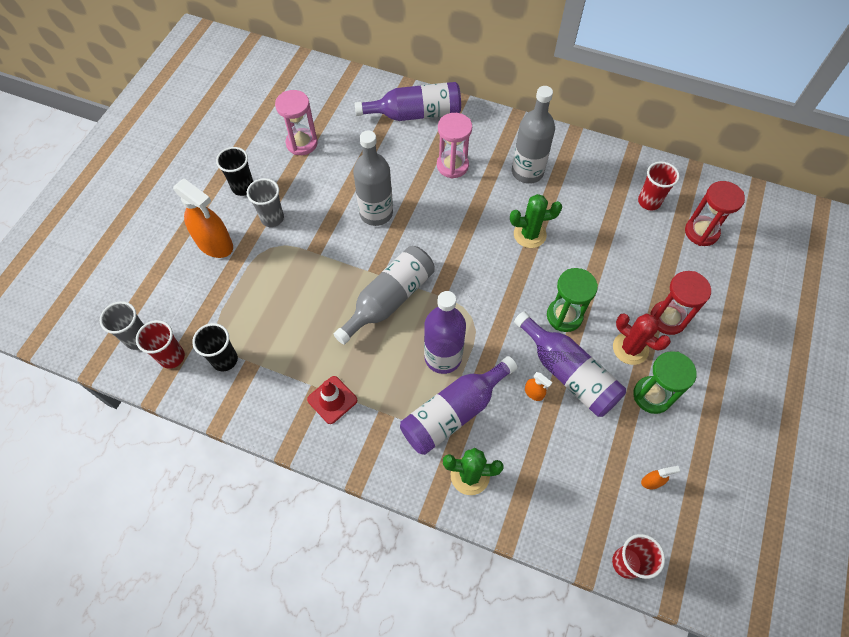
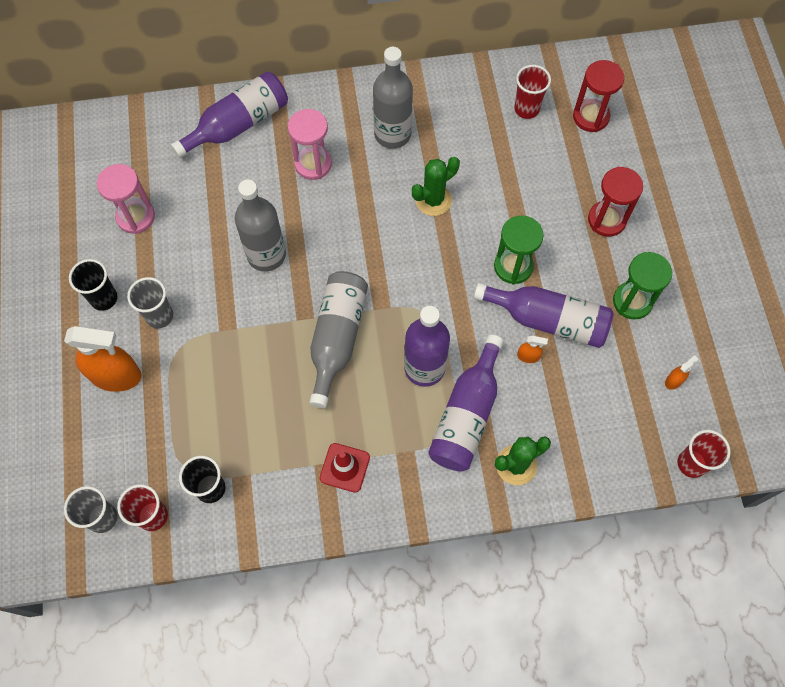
camera: 30 degrees left, 5 degrees up
red cactus [613,313,671,365] -> none

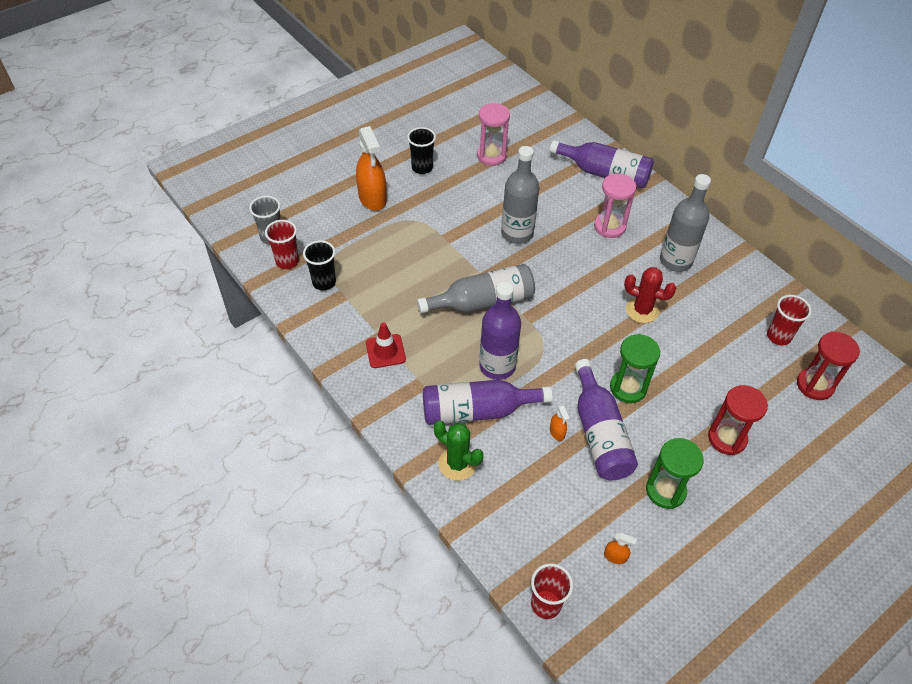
camera: 60 degrees right, 15 degrees down
grey cup [127,277,173,328] -> none
green cactus [412,157,460,216] -> red cactus [624,267,676,323]

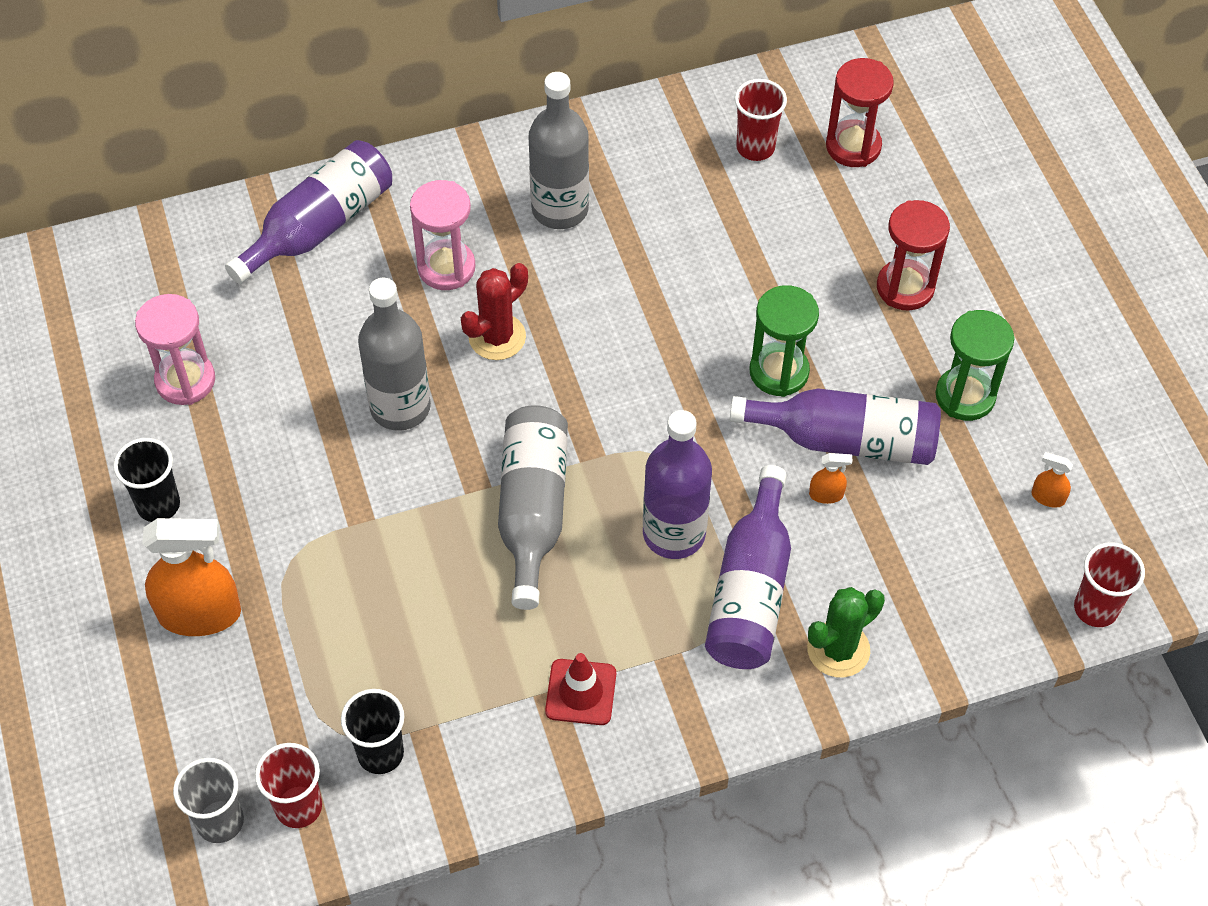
camera: 70 degrees left, 5 degrees up
orange spray bottle [604,533,637,564] -> orange spray bottle turned 105 degrees counterclockwise [1031,452,1073,508]
red cactus [624,267,676,323] -> red cactus moved to [461,263,528,360]

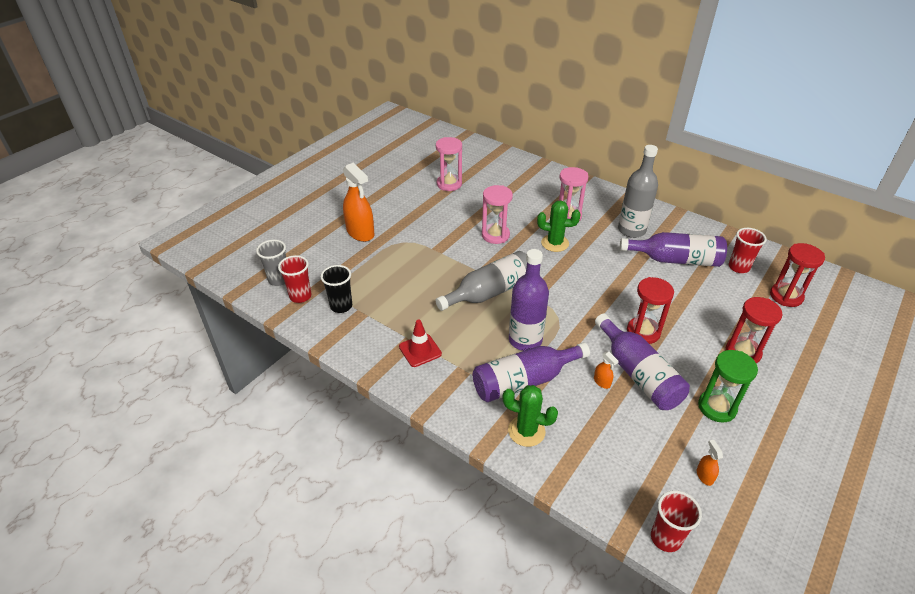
camera: 55 degrees right, 15 degrees down
black cup [113,438,180,522] -> none
purple bottle [225,140,392,284] -> purple bottle moved to [620,232,727,267]
grey bottle [358,278,431,431] -> pink hourglass [482,185,513,244]
red cactus [461,263,528,360] -> green cactus [537,200,581,252]
green hourglass [750,285,819,397] -> red hourglass [627,277,674,344]

